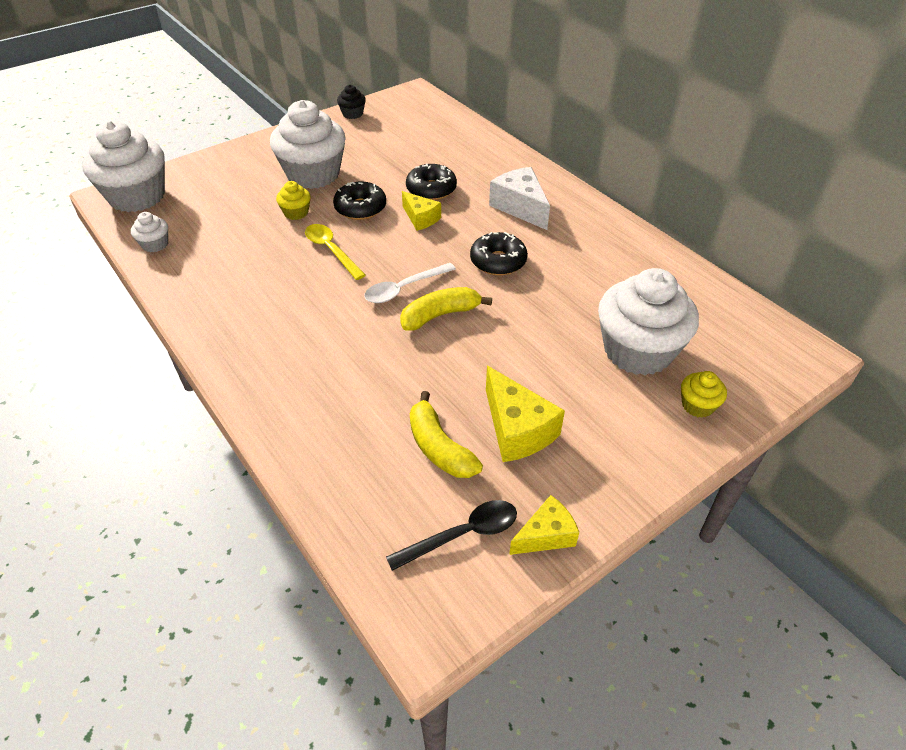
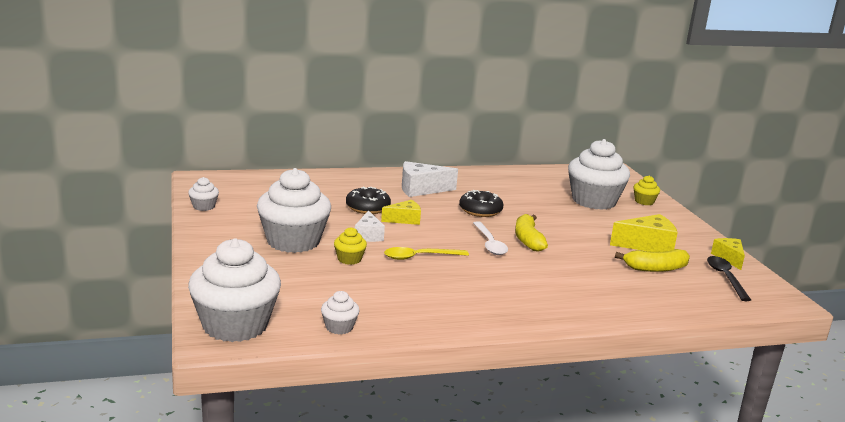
camera: 70 degrees left, 25 degrees down
black donut [333,181,386,220] -> white cheese [355,210,385,242]
black cupcake [337,85,366,119] -> white cupcake [188,177,219,211]

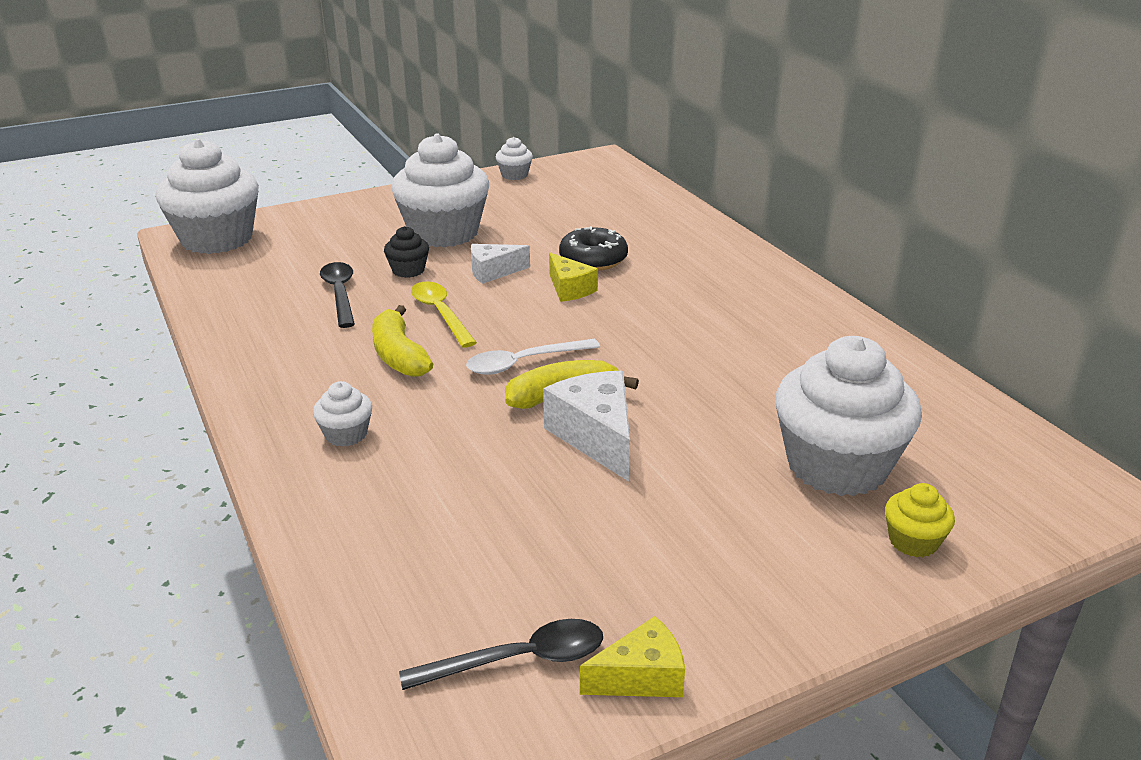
camera: 80 degrees right, 10 degrees up
white cupcake [321,291,360,334] -> white cupcake moved to [313,381,372,447]
yellow cupcake [334,227,367,265] -> black cupcake [384,226,429,278]
white cheese [402,161,458,197] -> white cheese moved to [543,371,630,482]
black donut [459,190,503,217] -> none
yellow cheese [610,214,678,252] -> none
yellow banana [615,249,690,272] -> yellow banana moved to [372,305,433,377]
none -> black spoon [320,262,355,328]

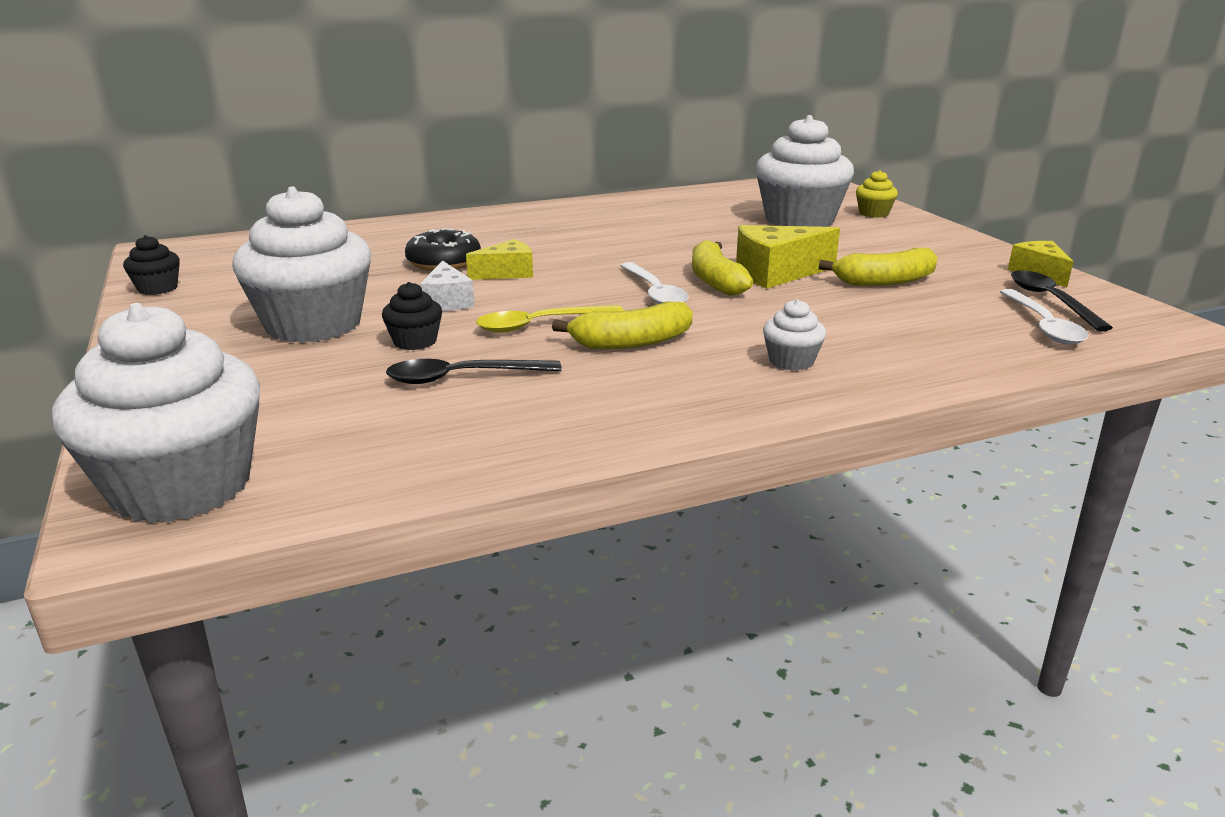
camera: 85 degrees left, 5 degrees down
white cupcake [496,137,533,180] -> black cupcake [123,235,180,295]
white cheese [543,371,630,482] -> yellow cheese [736,225,840,289]
none -> yellow banana [819,248,938,286]
none -> white spoon [1000,289,1089,345]

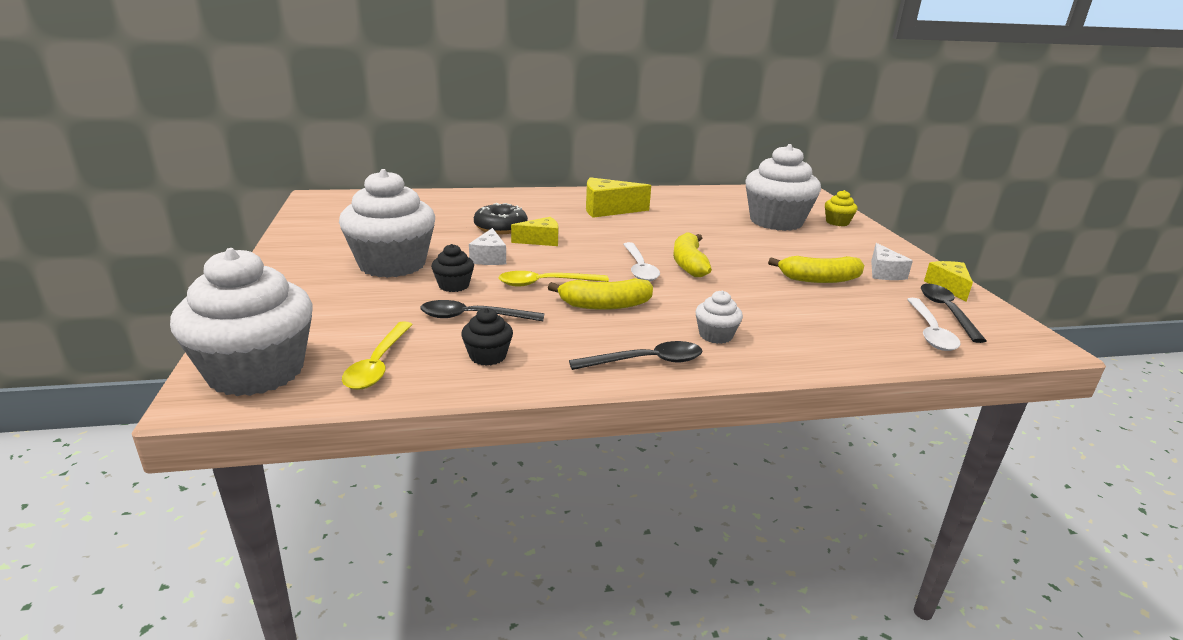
camera: 10 degrees right, 0 degrees up
black cupcake [123,235,180,295] -> black cupcake moved to [461,308,513,366]
yellow cheese [736,225,840,289] -> yellow cheese moved to [586,177,651,218]
none -> yellow spoon [342,321,413,390]
none -> black spoon [569,341,703,370]
none -> white cheese [871,243,913,280]

